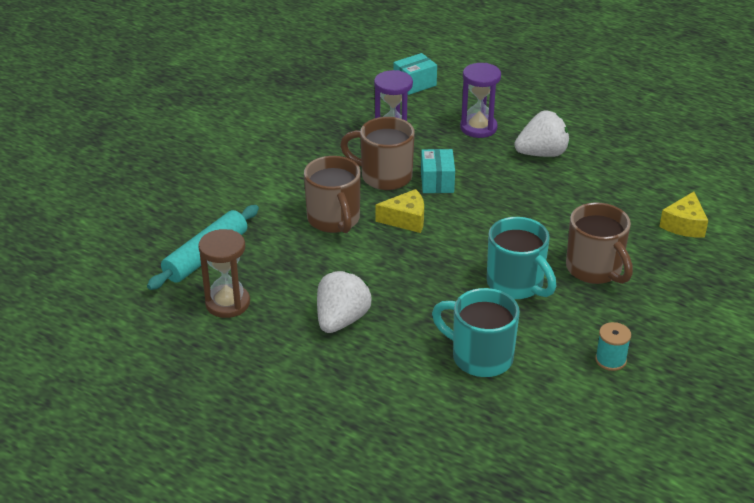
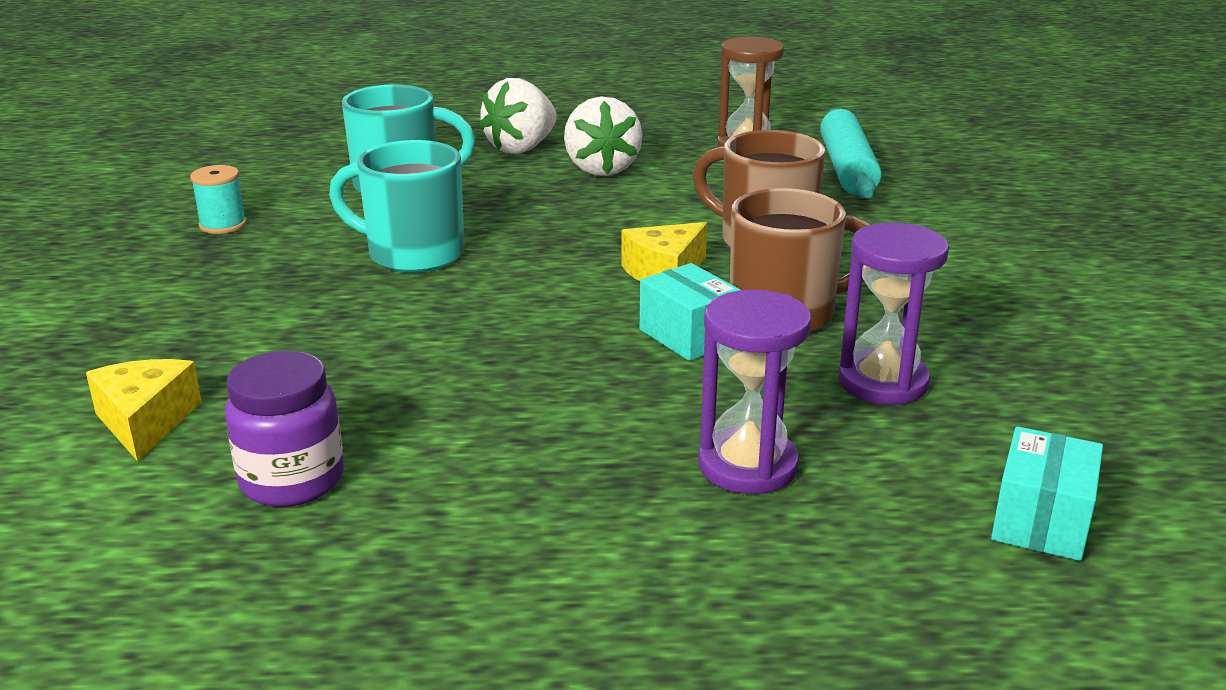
camera: 145 degrees right, 10 degrees down
white strawberry [514,110,570,157] -> white strawberry moved to [479,78,557,154]
brown mug [566,203,633,284] -> none
none -> purple jar [225,351,344,507]

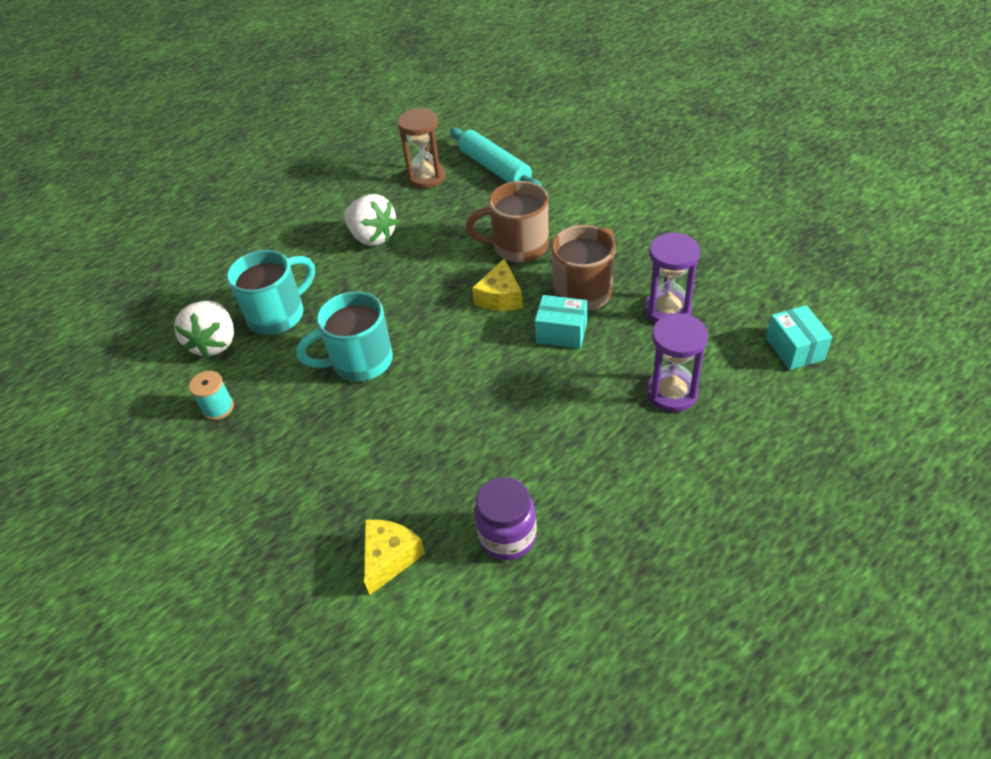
camera: 35 degrees left, 20 degrees up
yellow cheese [86,359,202,461] -> yellow cheese turned 75 degrees clockwise [364,519,425,595]
white strawberry [479,78,557,154] -> white strawberry moved to [174,301,234,358]

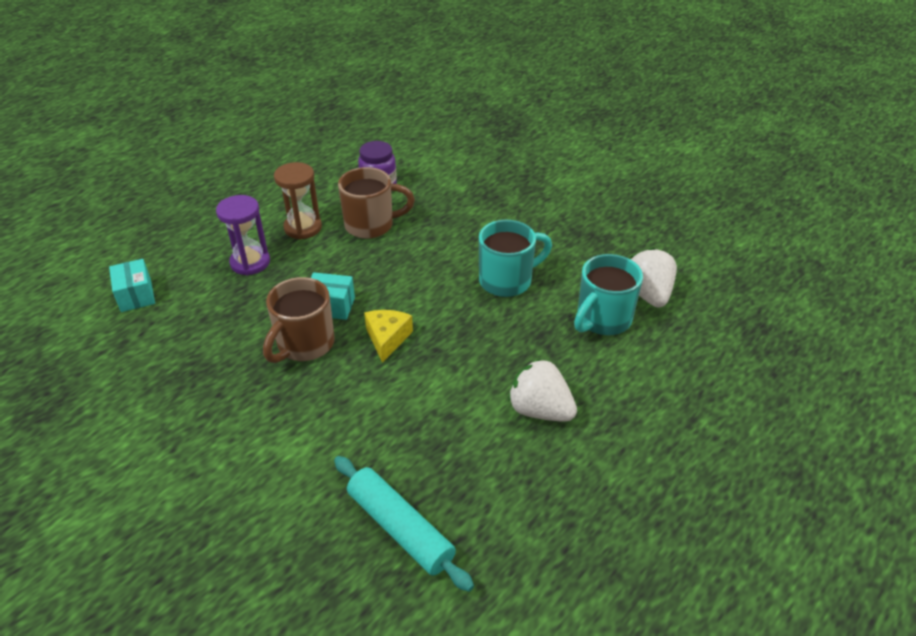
camera: 170 degrees right, 5 degrees down
turquoise spool [189,371,234,420] -> none
yellow cheese [364,519,425,595] -> none
brown hourglass [397,108,446,189] -> brown hourglass moved to [274,162,322,240]
brown mug [466,181,548,263] -> brown mug moved to [338,167,415,239]
purple hourglass [644,232,700,323] -> none

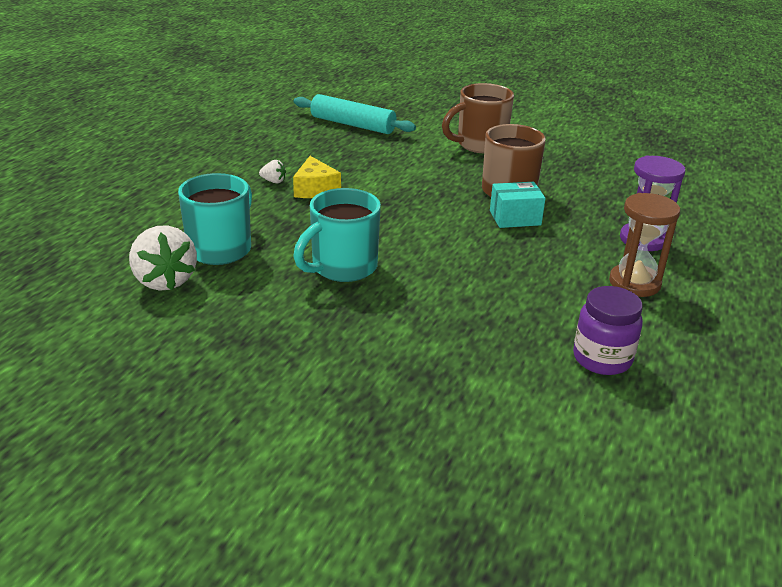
camera: 160 degrees right, 10 degrees down
turquoise box [109,259,155,312] -> none
brown mug [338,167,415,239] -> brown mug moved to [442,83,514,153]
yellow cheese [364,310,413,363] -> yellow cheese moved to [293,156,341,198]
white strawberry [508,359,577,422] -> white strawberry [259,160,286,183], size x0.45

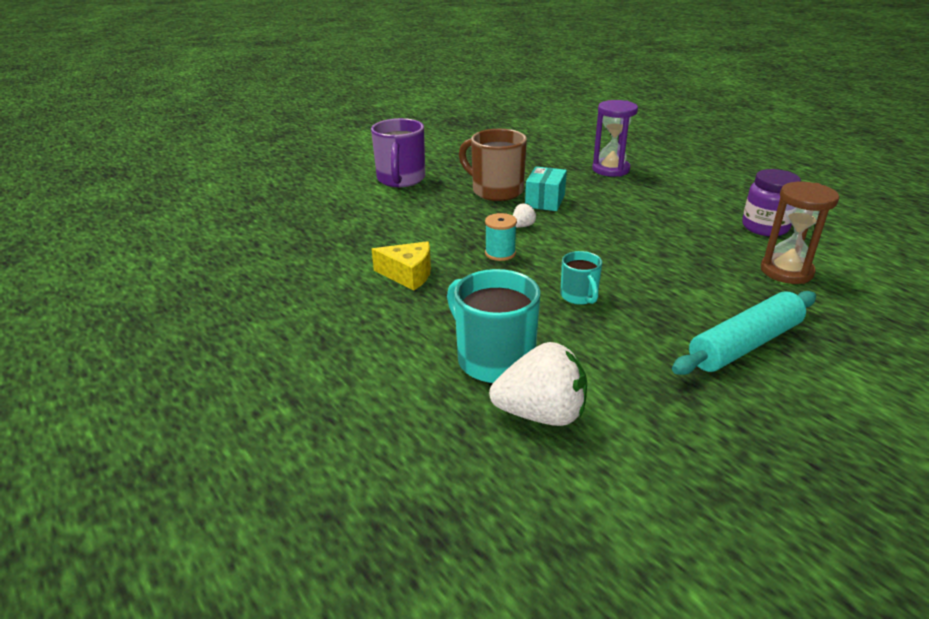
camera: 60 degrees left, 0 degrees up
white strawberry [259,160,286,183] -> white strawberry moved to [513,203,536,228]
turquoise mug [293,188,381,282] -> turquoise mug [560,251,602,305], size x0.55
turquoise rolling pin [294,94,416,134] -> turquoise rolling pin moved to [672,291,816,375]
brown mug [442,83,514,153] -> purple mug [371,118,425,187]
brown hourglass [609,193,680,297] -> brown hourglass moved to [761,182,839,284]
none -> turquoise spool [485,213,517,261]

